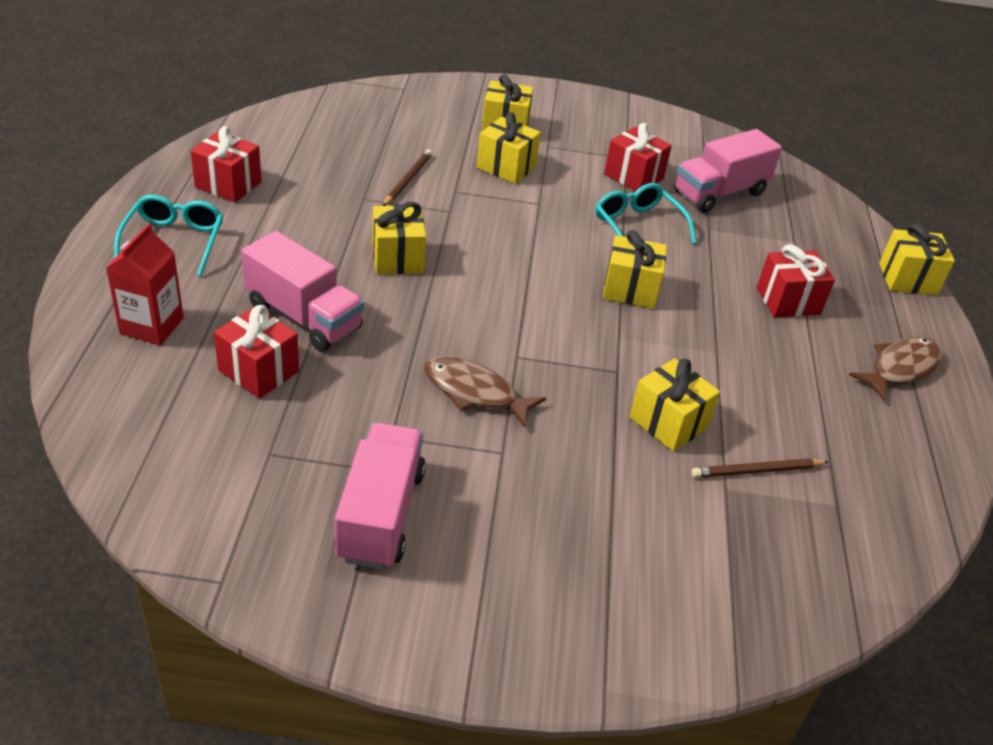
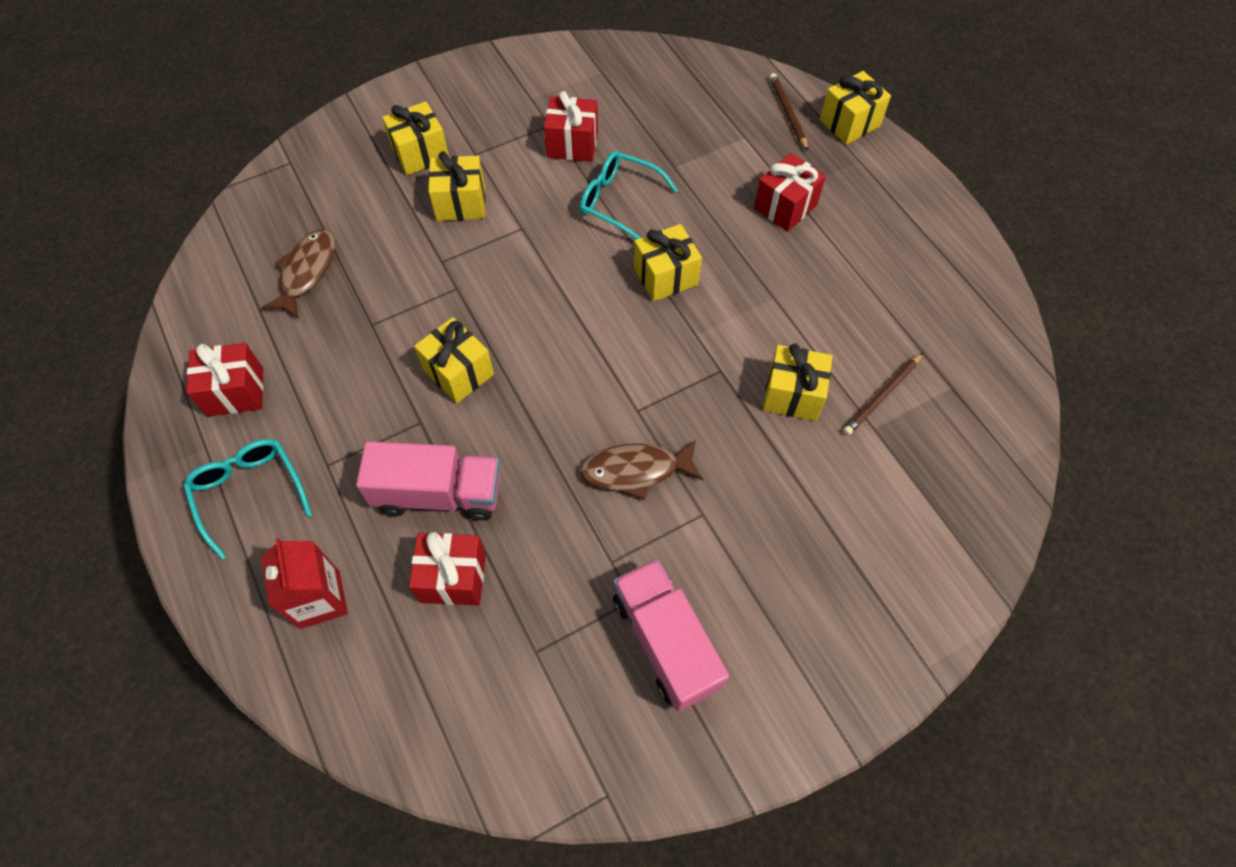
camera: 30 degrees left, 20 degrees up
brown pencil [383,149,432,206] -> brown pencil moved to [770,73,808,151]
pink truck [674,129,782,213] -> none
brown fish [849,337,943,401] -> brown fish moved to [261,229,335,319]

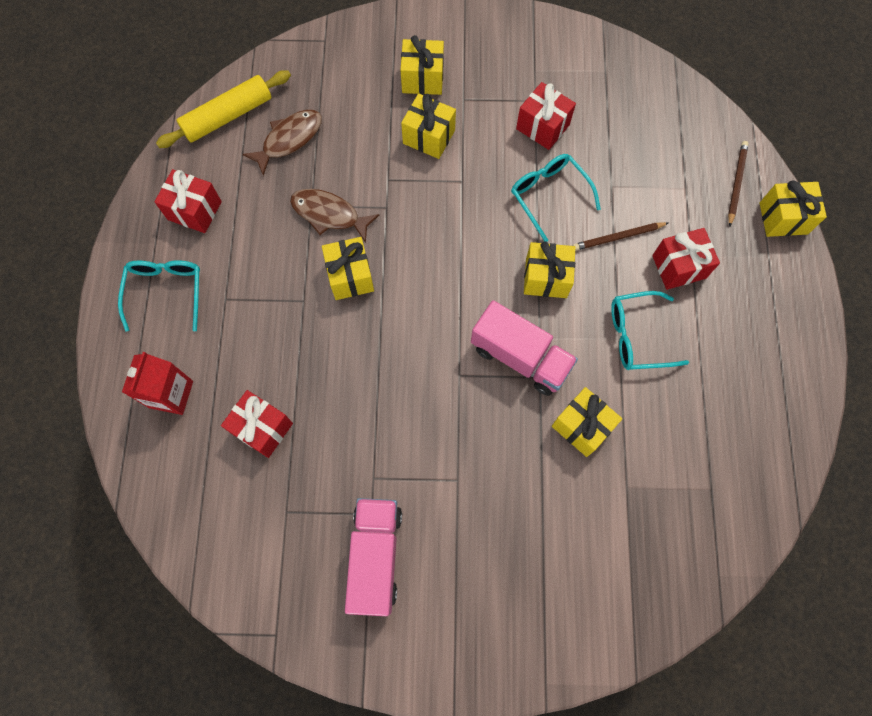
camera: 30 degrees right, 10 degrees up
pink truck [356,441,500,521] -> pink truck moved to [471,300,578,396]
brown fish [580,440,703,500] -> brown fish moved to [290,189,379,243]
brown pencil [843,353,923,435] -> brown pencil moved to [573,222,668,251]
none -> yellow rolling pin [156,70,291,148]
none -> turquoise glasses [611,291,689,370]

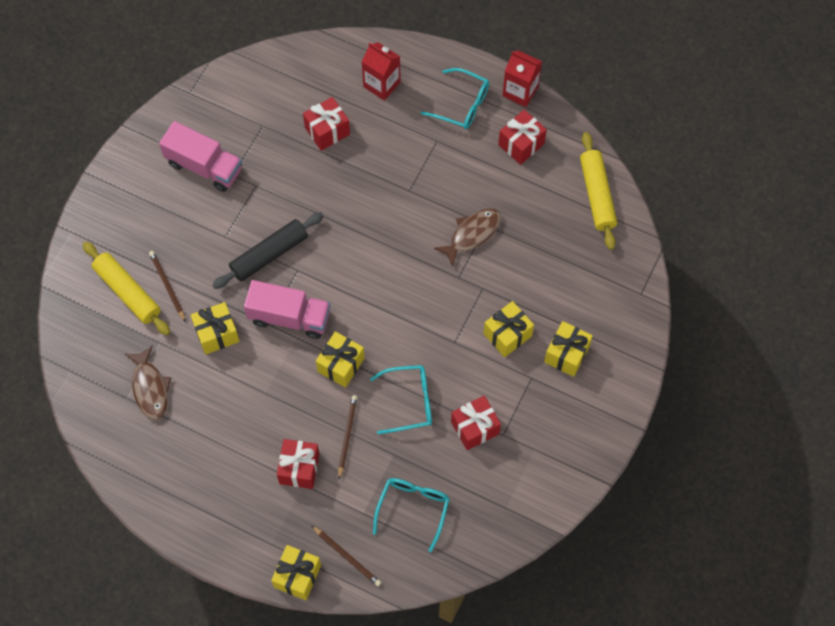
camera: 115 degrees right, 5 degrees down
brown fish [242,110,322,176] -> brown fish moved to [125,346,171,420]
yellow gift [322,237,374,300] -> none
pink truck [471,300,578,396] -> pink truck turned 135 degrees counterclockwise [244,280,331,339]
turquoise glasses [611,291,689,370] -> turquoise glasses moved to [373,478,450,552]
none -> yellow rolling pin [83,242,170,335]
none -> brown pencil [149,251,186,322]
none -> black rolling pin [213,212,323,289]
none -> red carton [503,50,542,107]

